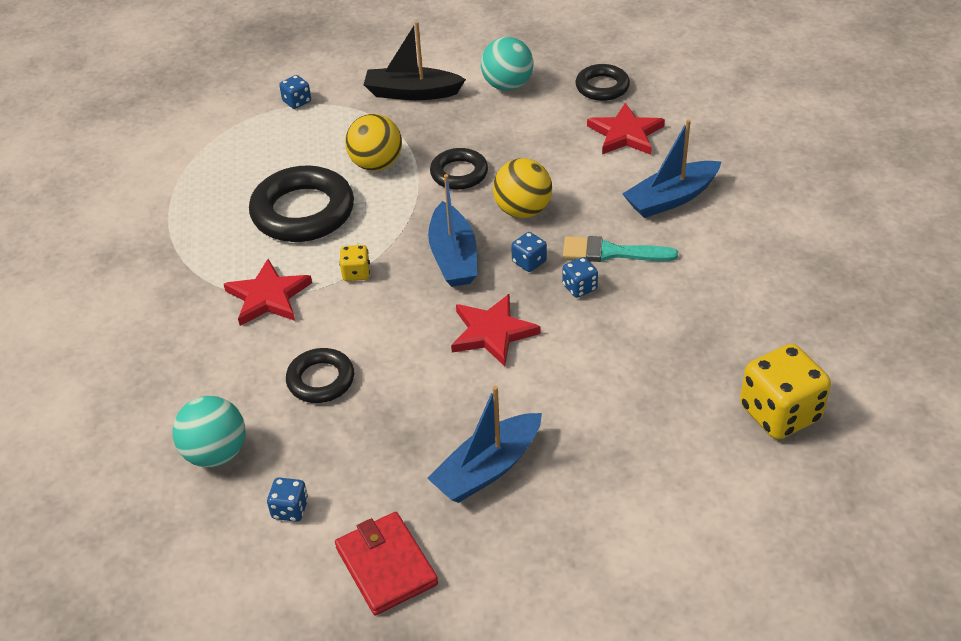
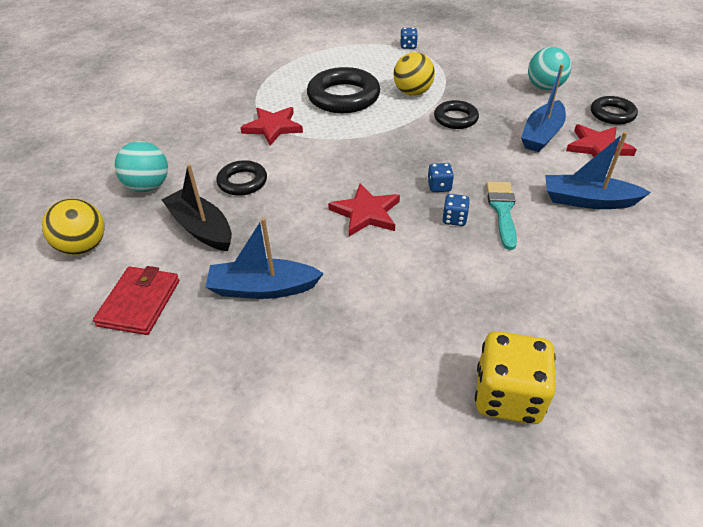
camera: 40 degrees right, 0 degrees up
blue dice [267,477,308,522] -> none
yellow dice [339,245,370,281] -> none
black boat [364,21,466,100] -> black boat moved to [162,164,232,251]
blue boat [428,174,477,287] -> blue boat moved to [521,64,566,152]
yellow ball [493,158,552,218] -> yellow ball moved to [42,199,105,255]
turquoise brush [563,236,678,262] -> turquoise brush turned 45 degrees clockwise [486,182,517,250]

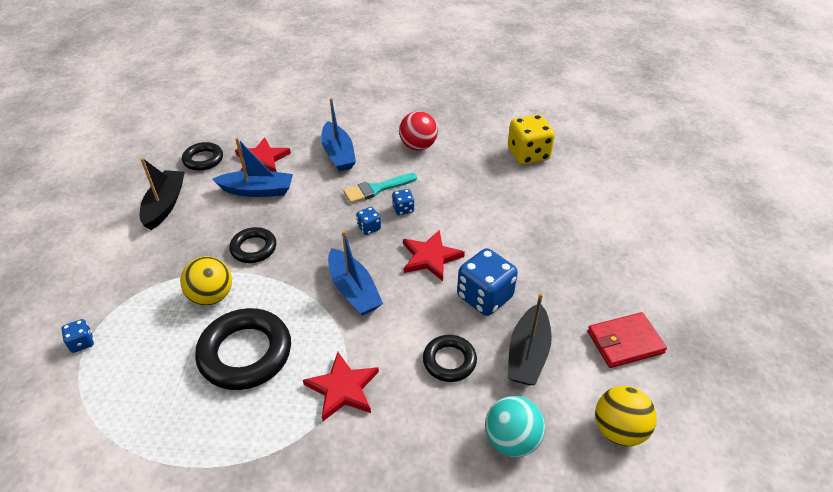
camera: 120 degrees left, 0 degrees up
blue boat [205,218,324,299] -> blue boat moved to [328,230,383,315]
turquoise ball [528,47,571,90] -> black boat [140,158,185,230]
none -> red ball [399,111,438,150]
none -> blue dice [457,248,518,316]

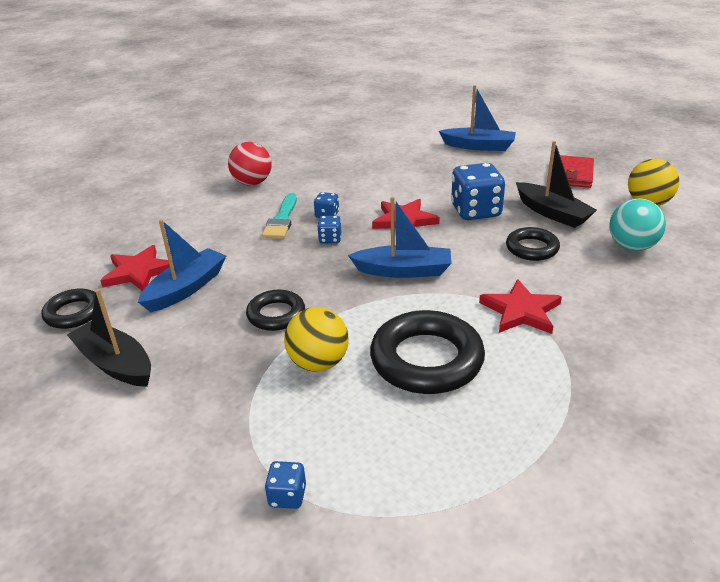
camera: 55 degrees left, 10 degrees down
blue boat [321,98,356,172] -> blue boat moved to [439,85,516,151]
yellow dice [508,115,555,165] -> none

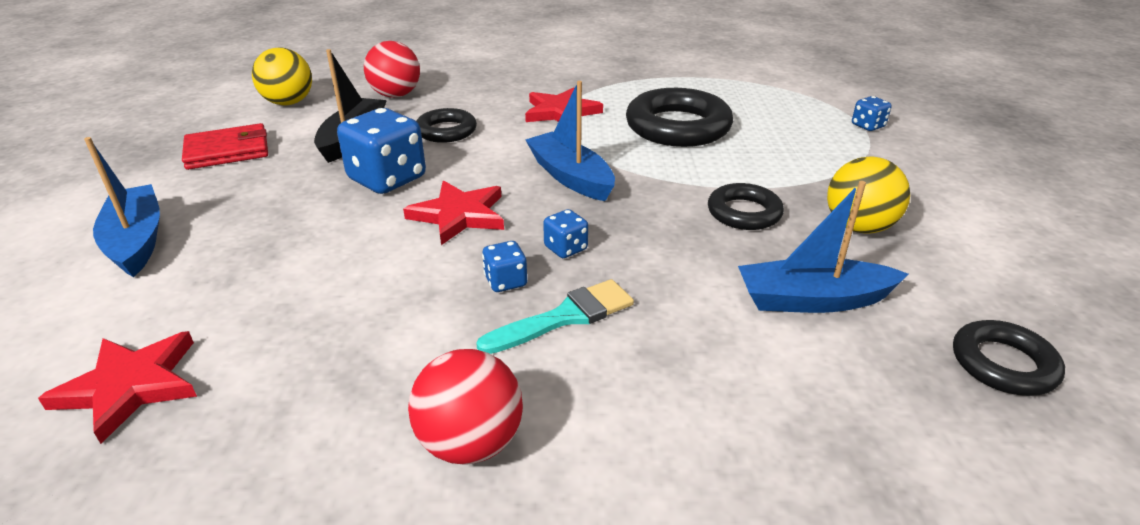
camera: 130 degrees left, 0 degrees up
black boat [67,289,151,387] -> none
red star [100,245,170,291] -> red star moved to [38,331,197,444]
yellow ball [284,307,349,372] -> yellow ball moved to [827,156,910,234]
turquoise ball [609,199,666,251] -> red ball [364,41,420,98]

